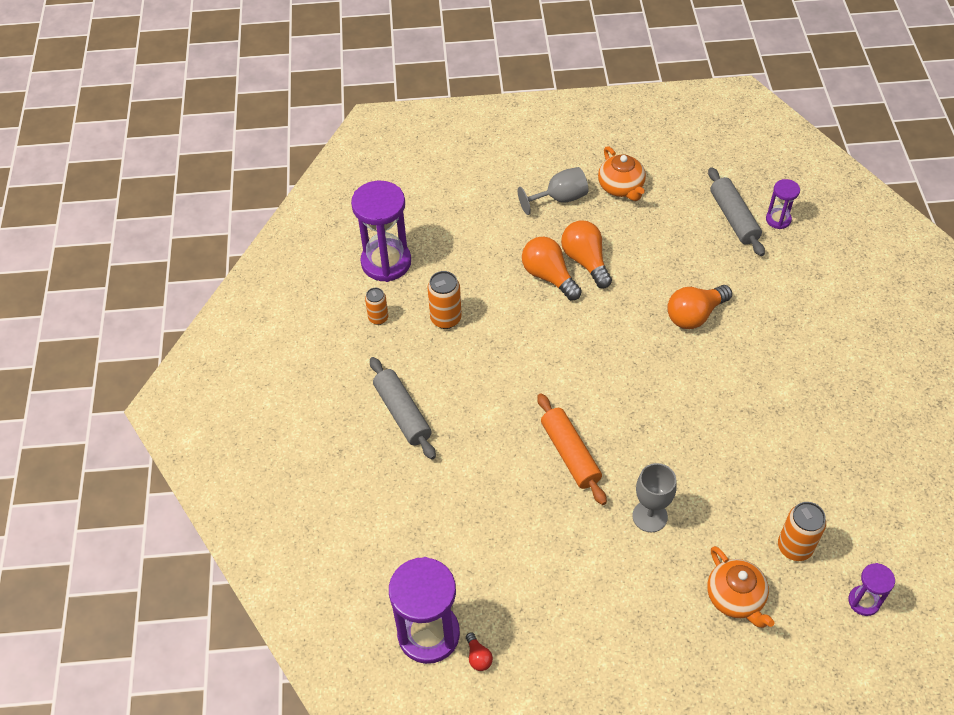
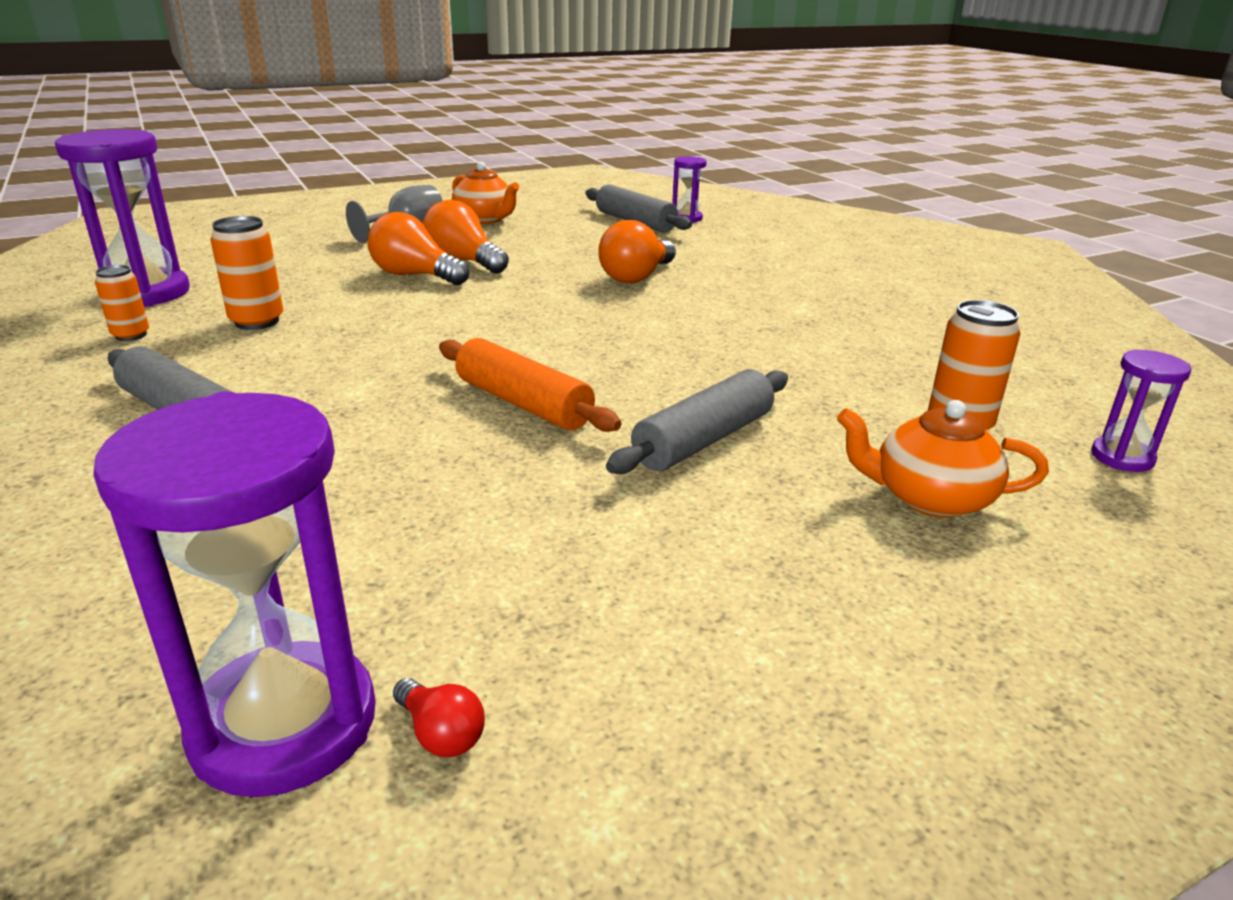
camera: 25 degrees left, 25 degrees down
grey goblet [632,463,677,532] -> grey rolling pin [606,369,788,474]
orange teapot [707,546,774,628] -> orange teapot turned 150 degrees clockwise [837,400,1049,518]

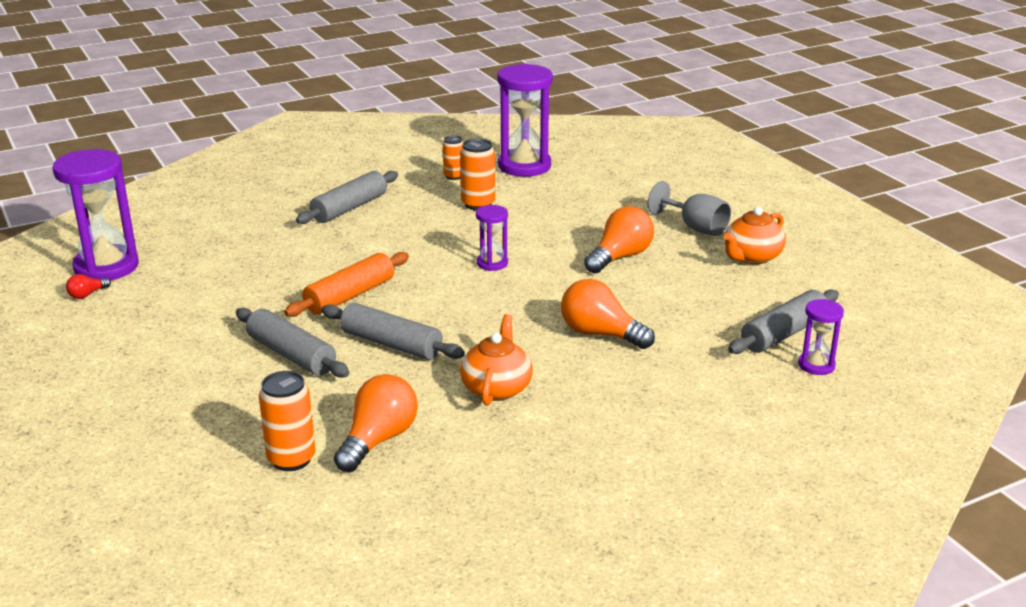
camera: 90 degrees right, 0 degrees up
orange light bulb [368,212,469,285] -> orange light bulb moved to [334,374,418,472]
orange teapot [837,400,1049,518] -> orange teapot moved to [460,314,533,406]
purple hourglass [1091,349,1191,472] -> purple hourglass moved to [476,205,508,271]
none -> grey rolling pin [321,303,465,360]

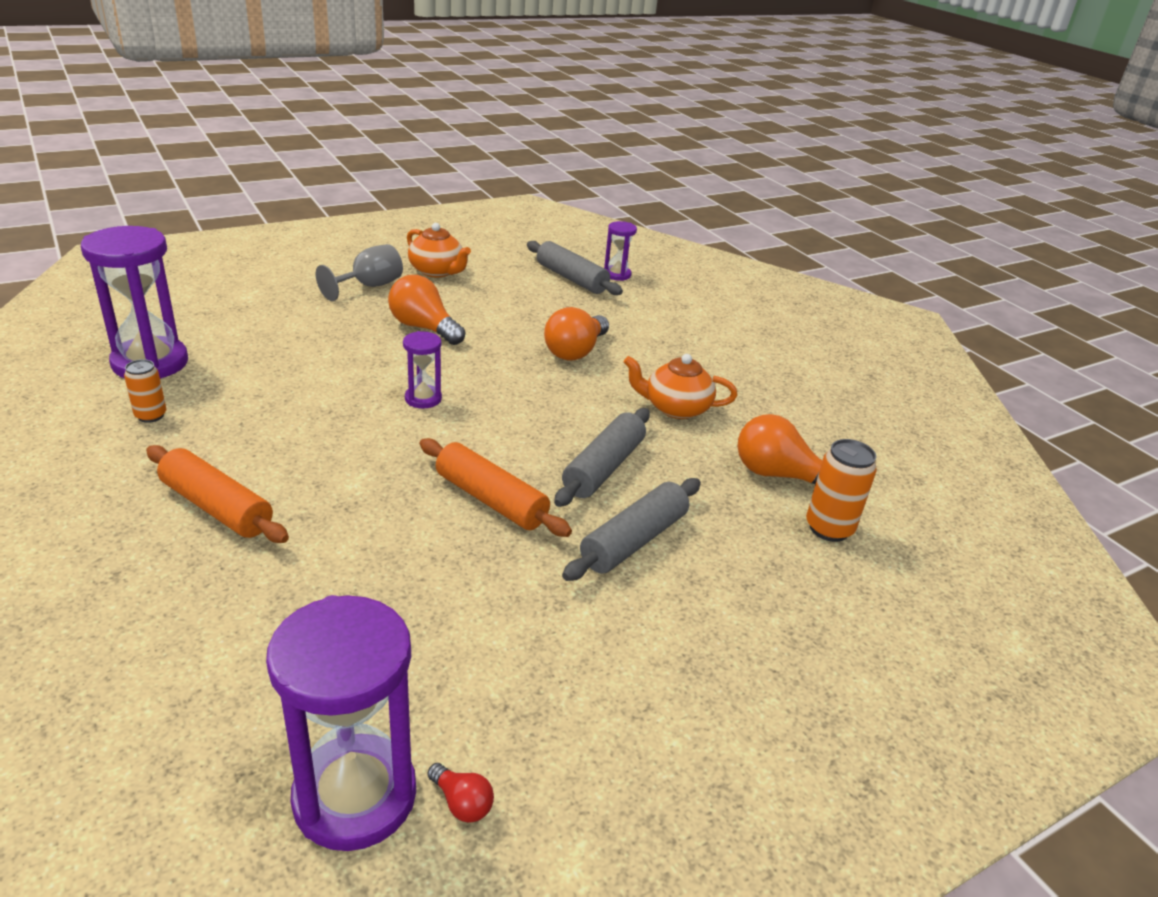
camera: 95 degrees left, 5 degrees up
grey rolling pin [296,171,398,224] -> orange rolling pin [146,445,289,543]
orange can [460,138,495,210] -> none

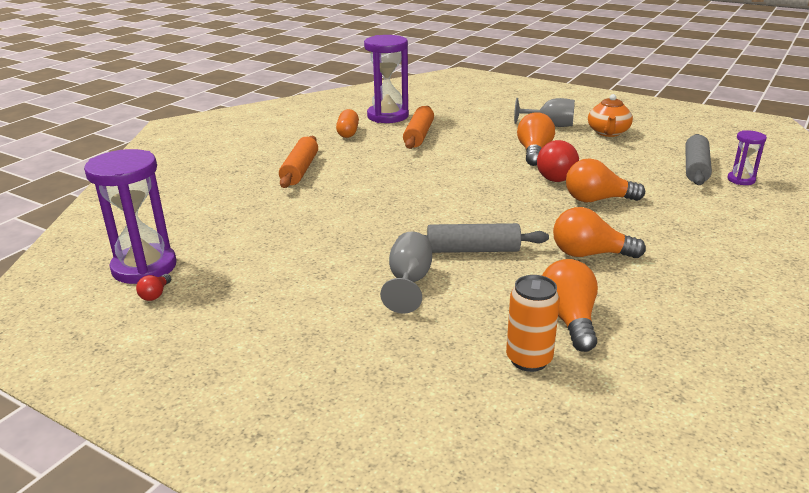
camera: 65 degrees right, 5 degrees down
orange can [124,359,166,423] -> orange capsule [336,109,359,138]
purple hourglass [403,331,442,409] -> none
orange rolling pin [420,438,572,537] -> orange rolling pin moved to [403,106,434,149]
grey rolling pin [562,478,701,581] -> grey goblet [380,232,432,314]
orange teapot [624,354,737,419] -> orange light bulb [553,207,646,258]
none -> red light bulb [537,140,579,182]

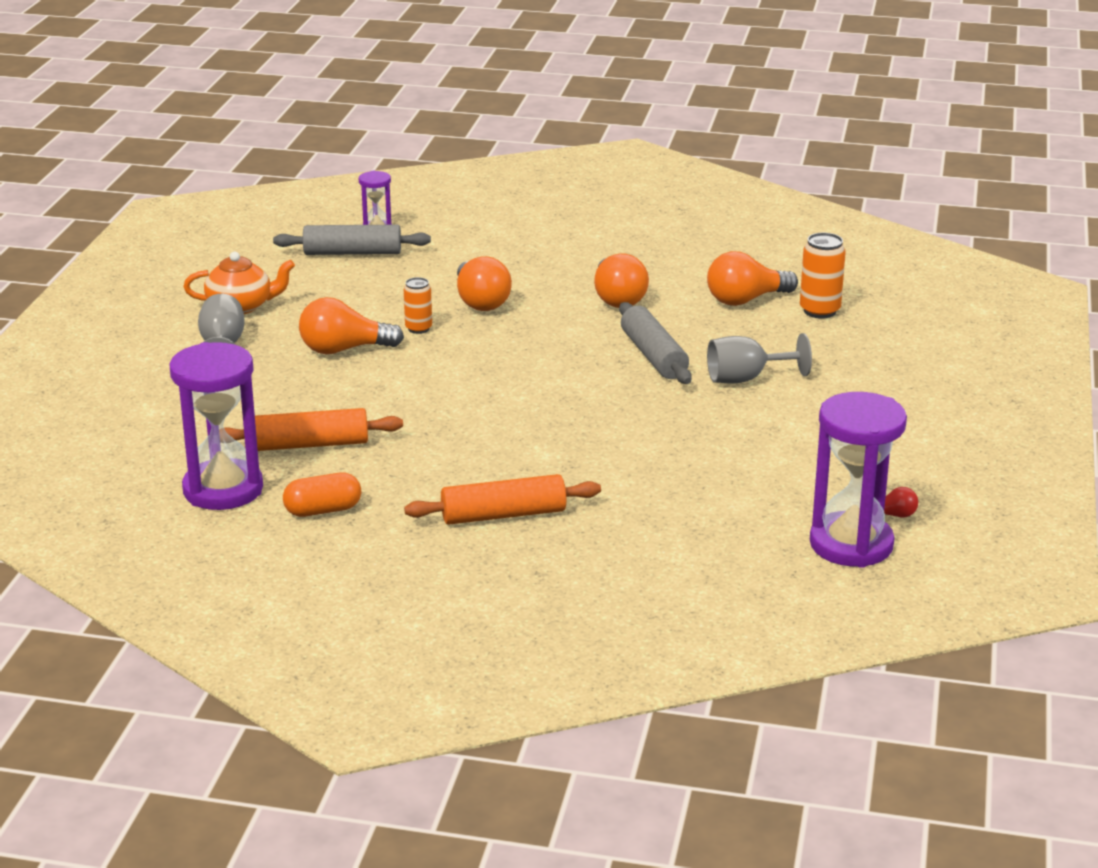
camera: 110 degrees left, 0 degrees up
red light bulb [537,140,579,182] -> orange can [404,277,432,334]

